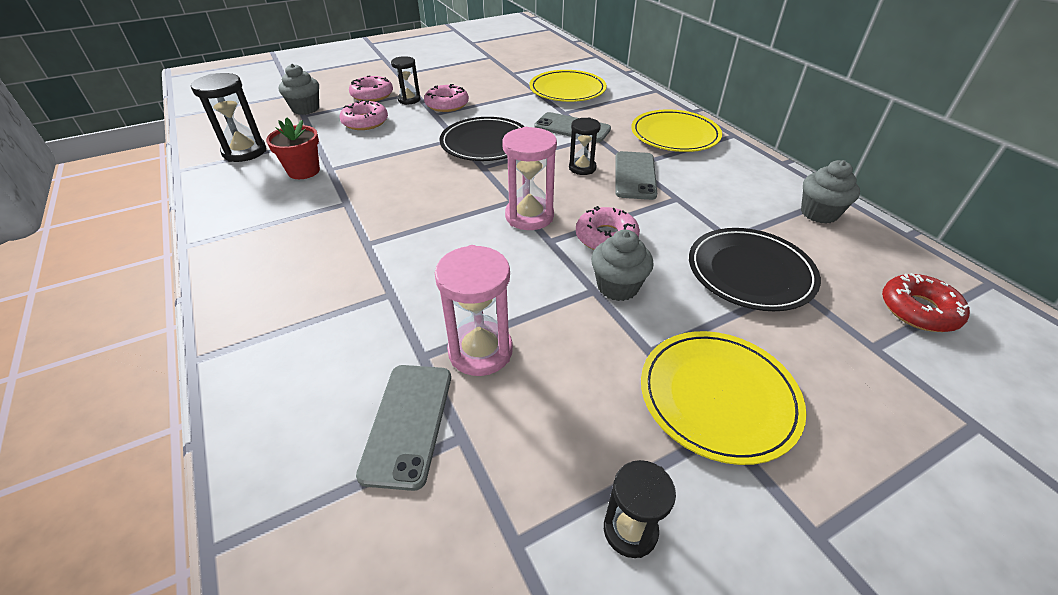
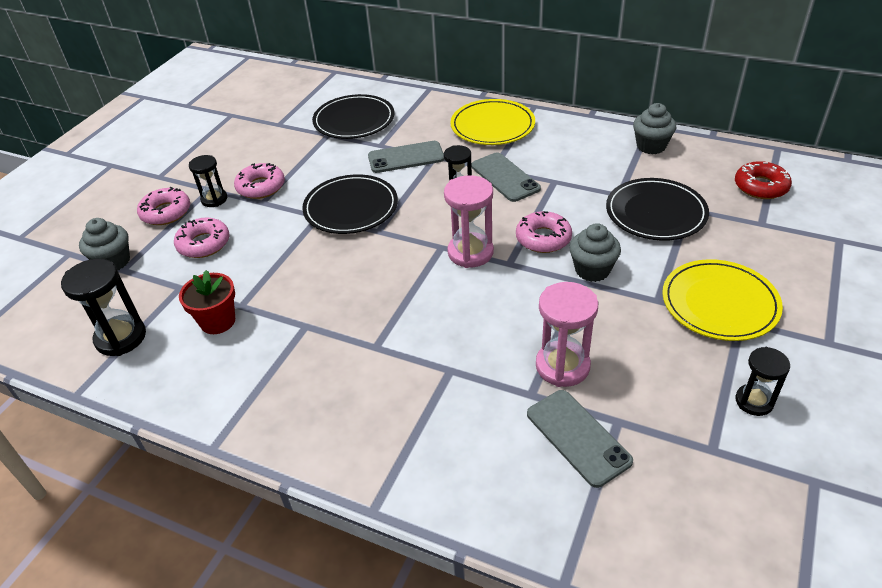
camera: 35 degrees left, 0 degrees up
yellow plate [530,70,607,102] -> black plate [312,94,394,139]

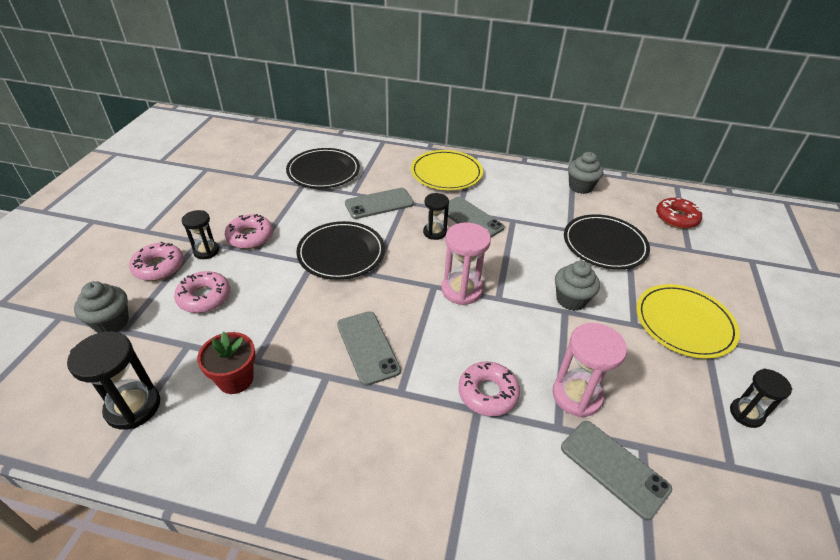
camera: 15 degrees left, 0 degrees up
pink donut [516,211,572,253] -> pink donut moved to [459,362,520,416]
none -> grey phone [337,311,401,386]

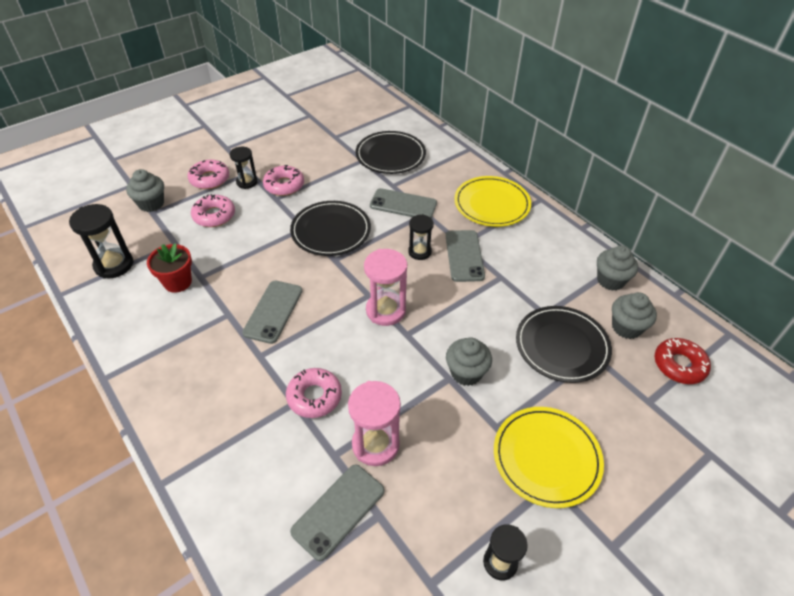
camera: 40 degrees right, 5 degrees up
grey phone [561,421,672,521] -> grey phone turned 45 degrees clockwise [290,464,385,561]
none -> grey cupcake [612,292,657,339]

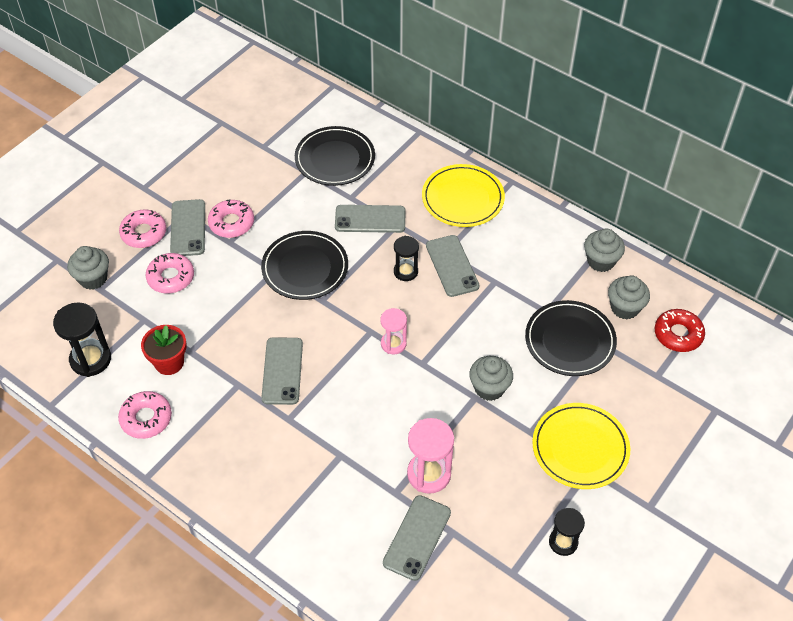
camera: 15 degrees left, 5 degrees up
black hourglass [230,147,258,189] -> grey phone [170,199,205,256]
pink donut [286,368,342,418] -> pink donut moved to [118,391,172,439]
pink hourglass [364,249,407,326] -> pink hourglass [380,308,407,354], size x0.64

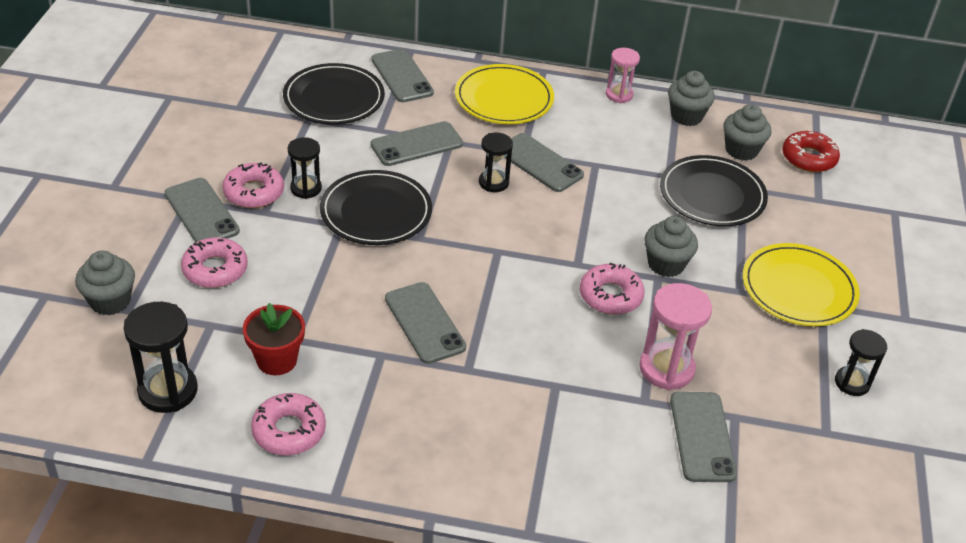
camera: 30 degrees left, 10 degrees down
pink donut [119,210,166,248] -> pink donut moved to [580,263,645,315]
pink hourglass [380,308,407,354] -> pink hourglass moved to [606,48,640,103]
none -> black hourglass [288,137,322,199]
none -> grey phone [371,49,434,102]

